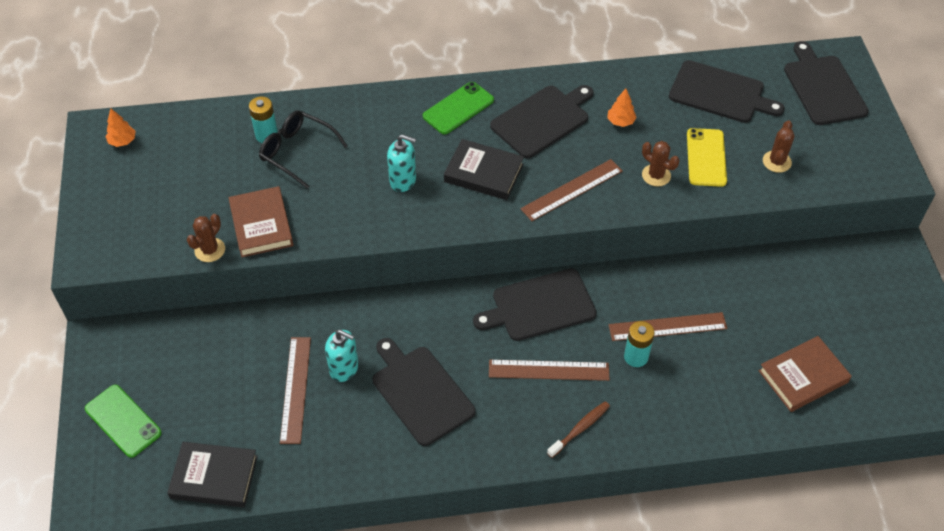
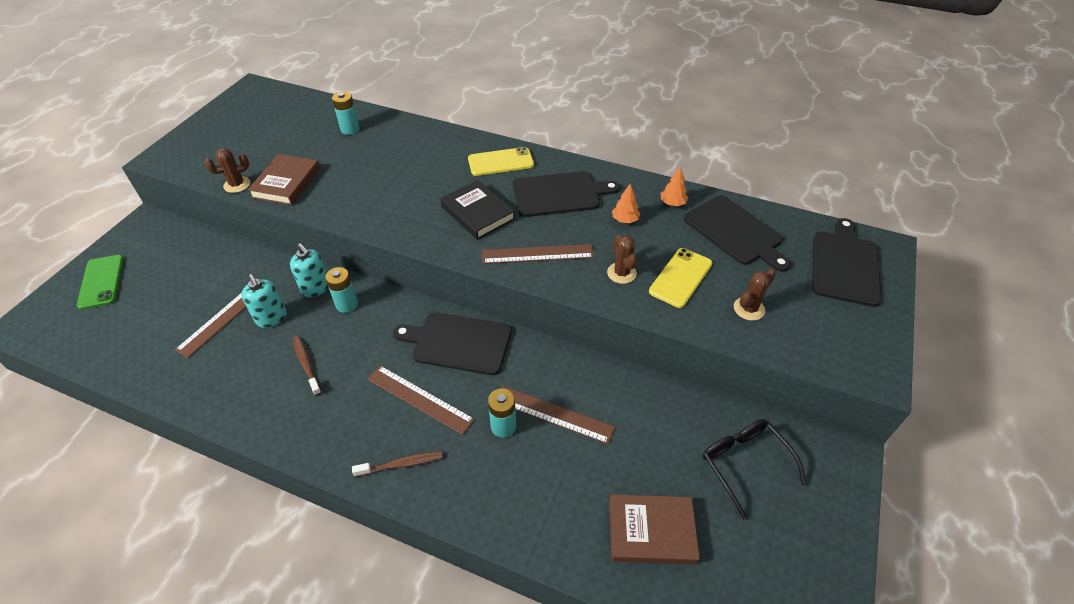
camera: 30 degrees right, 5 degrees down
orange tree [106,108,135,147] -> orange tree moved to [661,167,688,206]
black book [167,442,258,508] -> none
black glasses [259,110,347,189] -> black glasses moved to [703,419,806,520]
black cutting board [373,338,475,446] -> brown toothbrush [293,336,321,396]
turquoise soap dispenser [387,135,416,192] -> turquoise soap dispenser moved to [290,243,328,297]
green phone [423,82,494,135] -> yellow phone [468,147,534,176]
none -> turquoise battery [325,267,358,313]

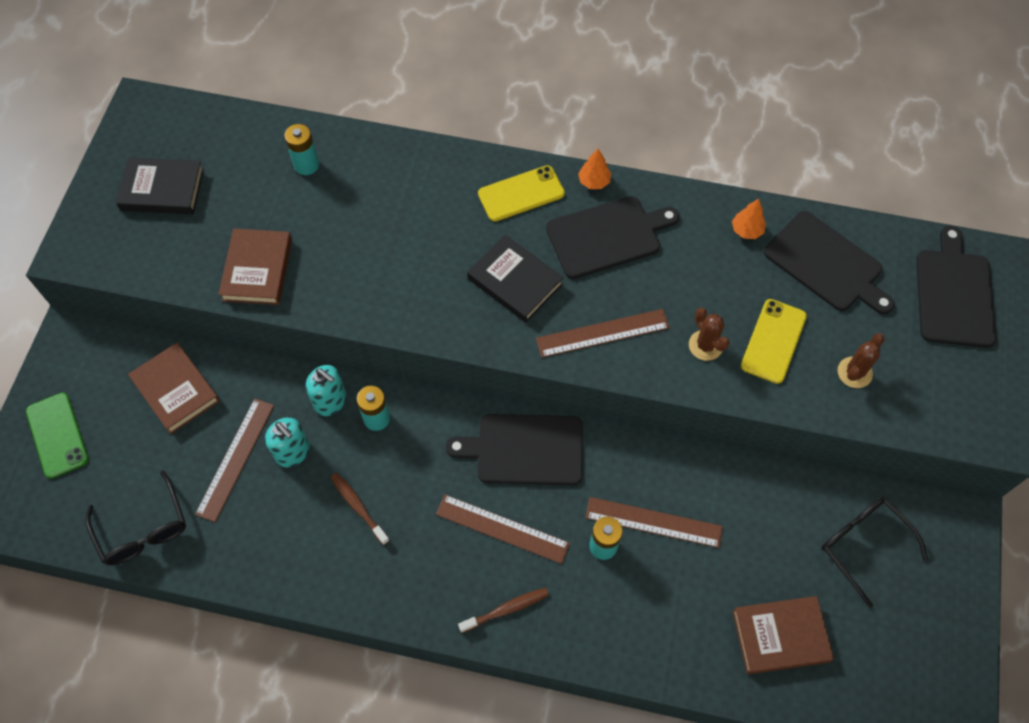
camera: 10 degrees left, 15 degrees up
brown cactus [204,148,250,193] -> none
orange tree [612,184,641,223] -> orange tree moved to [578,149,611,189]
none -> black glasses [85,470,186,565]
none -> black book [116,158,204,214]
none -> brown book [128,343,220,434]

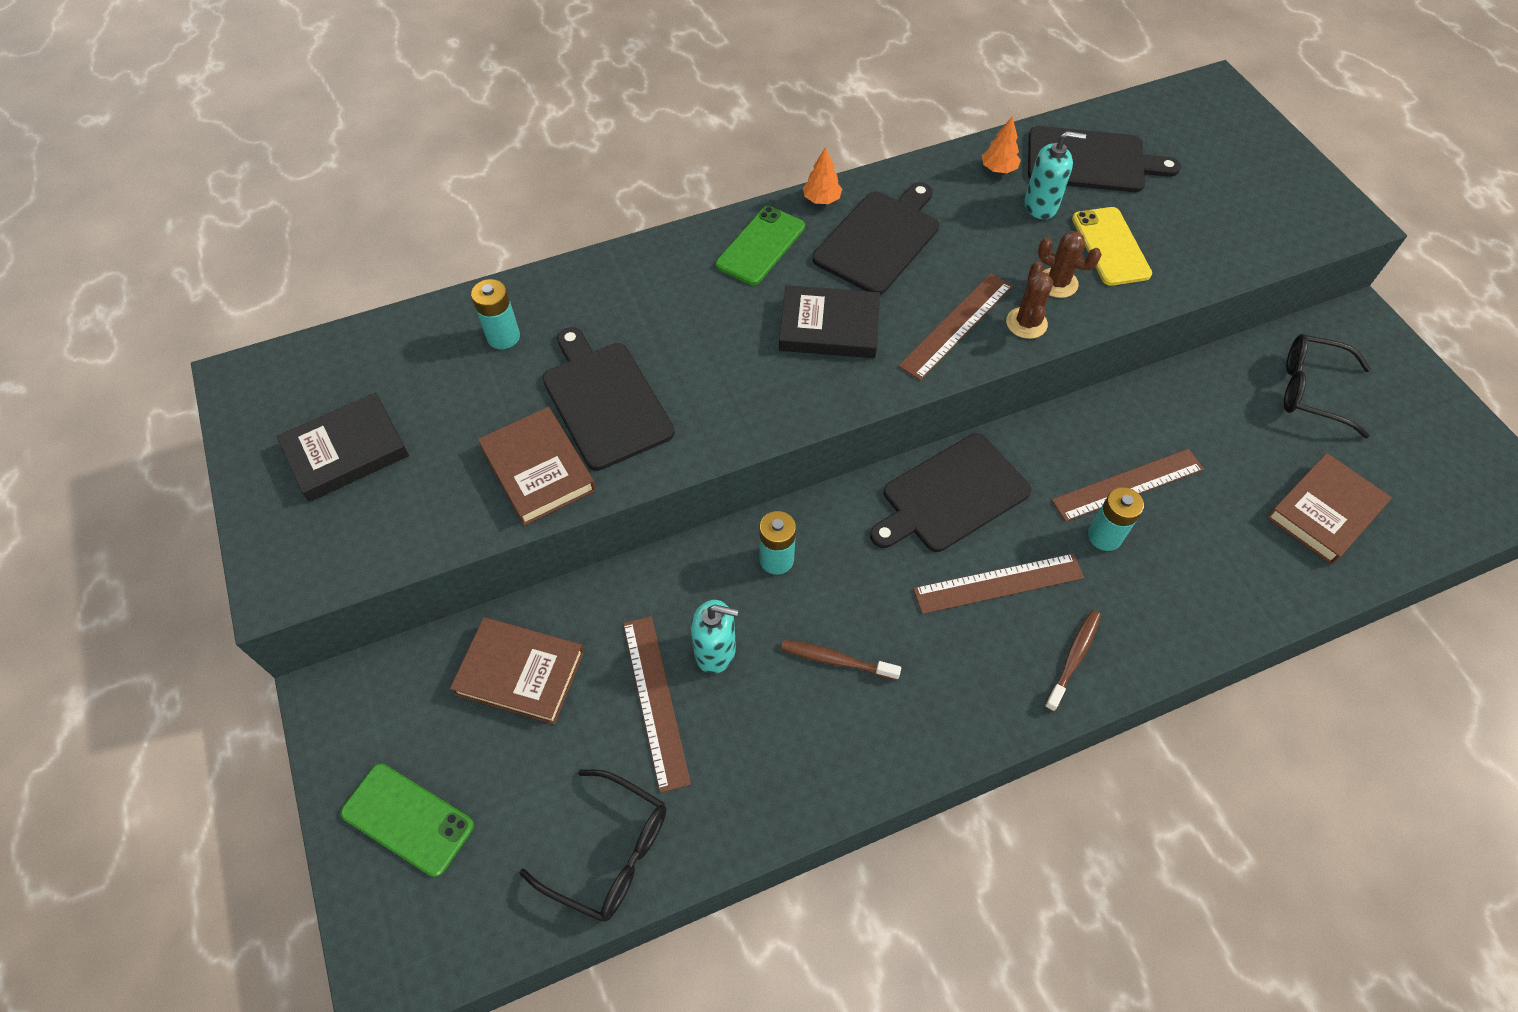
camera: 35 degrees left, 5 degrees down
turquoise soap dispenser [306,365,347,416] -> turquoise soap dispenser moved to [1024,131,1086,219]
yellow phone [478,165,565,221] -> green phone [716,206,805,285]
brown cactus [838,333,885,388] -> brown cactus moved to [1006,261,1053,339]
black cutting board [917,226,996,348] -> black cutting board moved to [542,327,675,471]

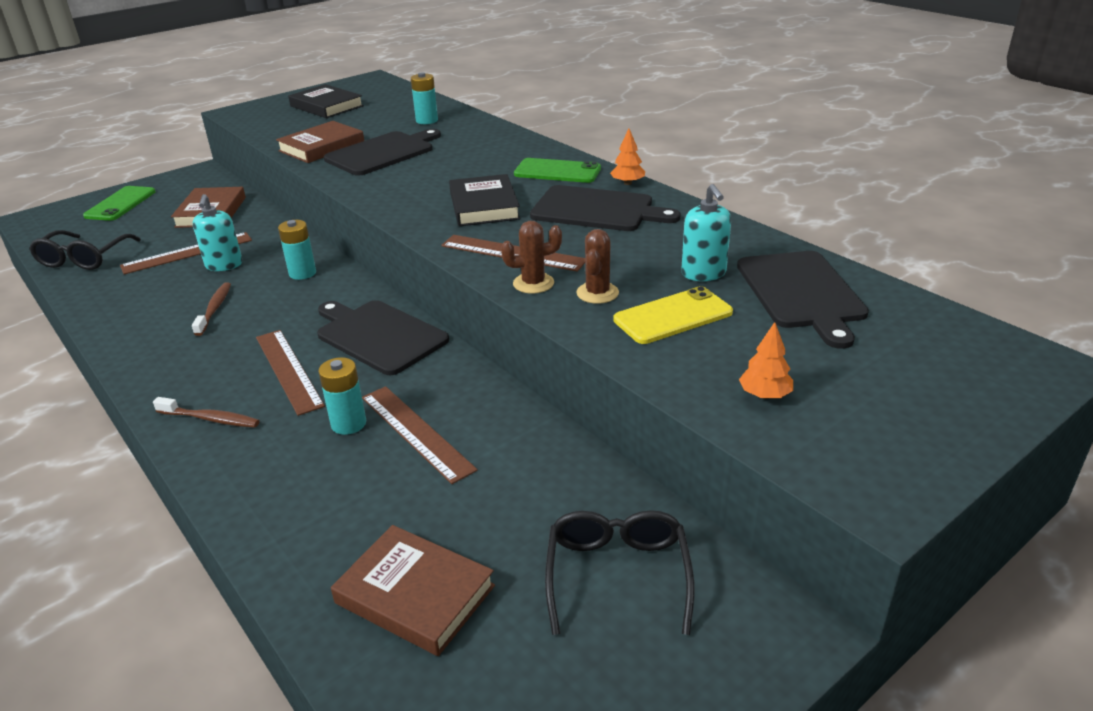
camera: 75 degrees right, 25 degrees down
orange tree [982,116,1021,173] -> orange tree moved to [739,322,793,399]

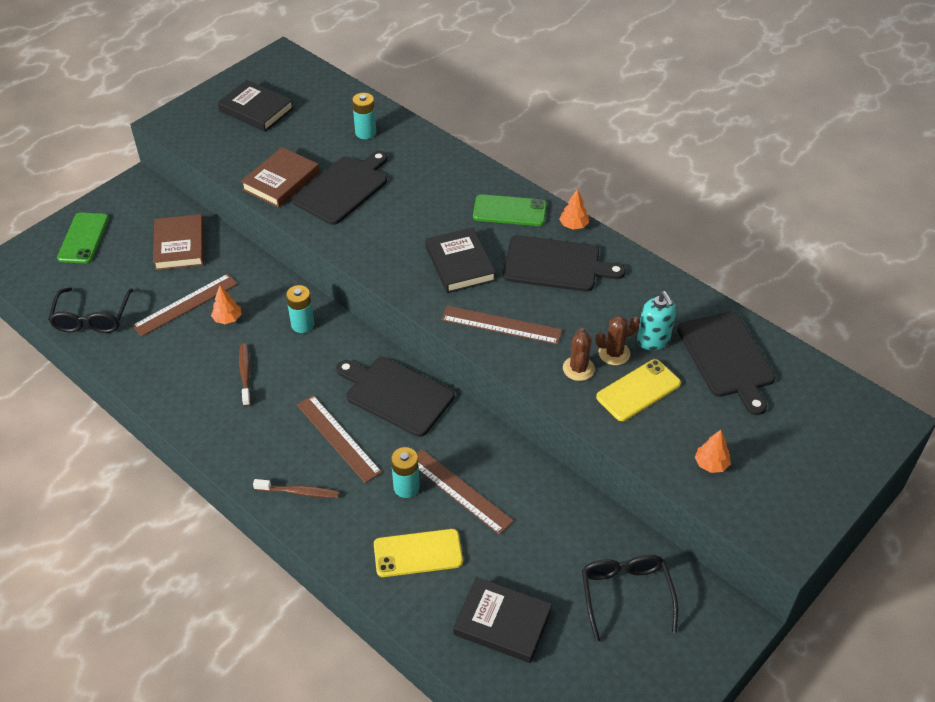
camera: 10 degrees left, 15 degrees up
turquoise soap dispenser [193,194,242,271] -> orange tree [211,285,241,324]
brown book [331,525,495,656] -> black book [453,577,552,663]
brown cactus [501,221,562,294] -> brown cactus moved to [595,316,640,365]
none -> yellow phone [374,529,463,577]

